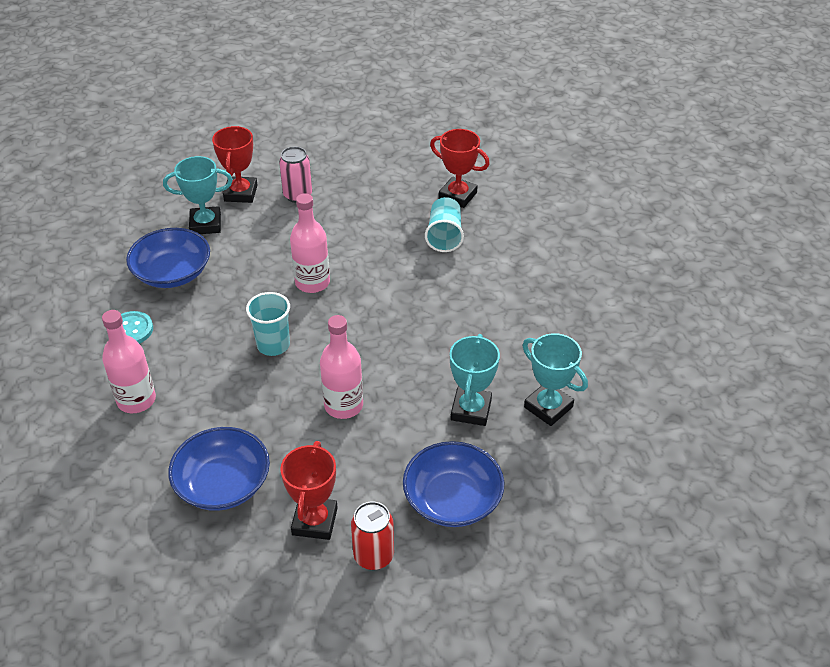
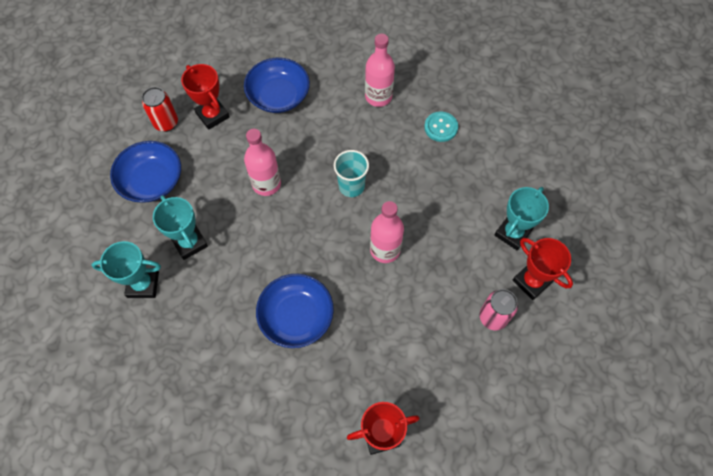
camera: 135 degrees right, 20 degrees up
blue bowl [126,228,210,288] -> blue bowl moved to [256,274,334,348]
turquoise cup [425,197,464,252] -> none

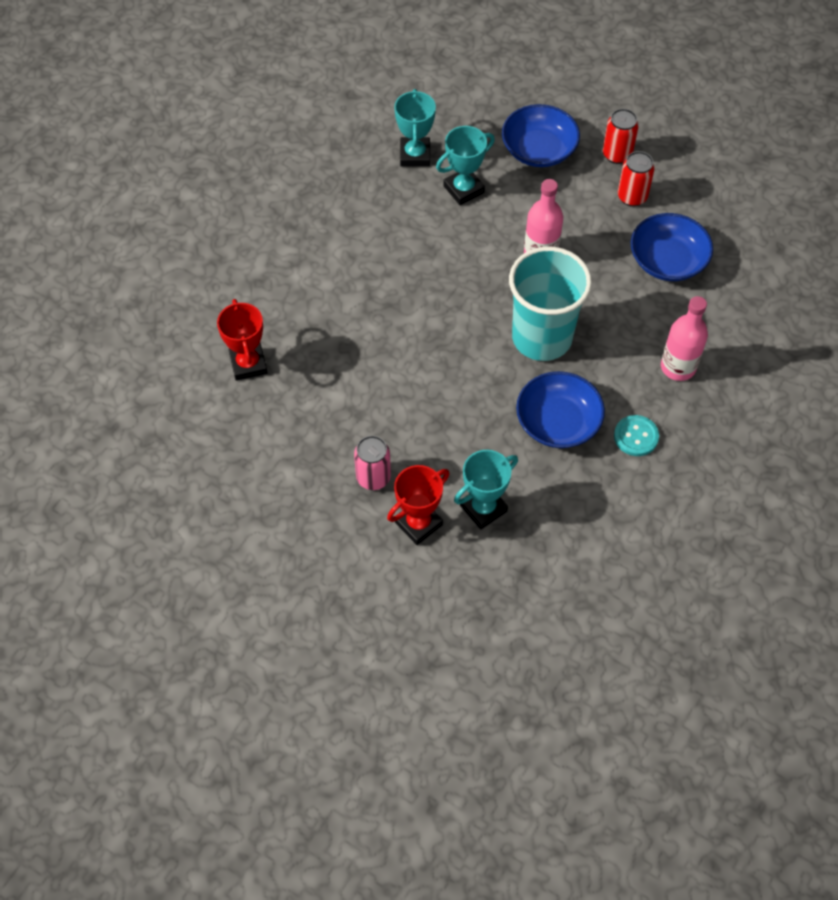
camera: 90 degrees right, 5 degrees down
red trophy [181,64,230,130] -> red can [618,151,655,207]
blue bowl [256,274,334,348] -> blue bowl moved to [516,371,605,448]
turquoise cup [334,150,369,197] -> turquoise cup [509,247,592,361], size x1.90
pink bottle [370,201,404,263] -> none
turquoise trophy [495,187,549,250] -> turquoise trophy turned 75 degrees counterclockwise [454,450,518,530]

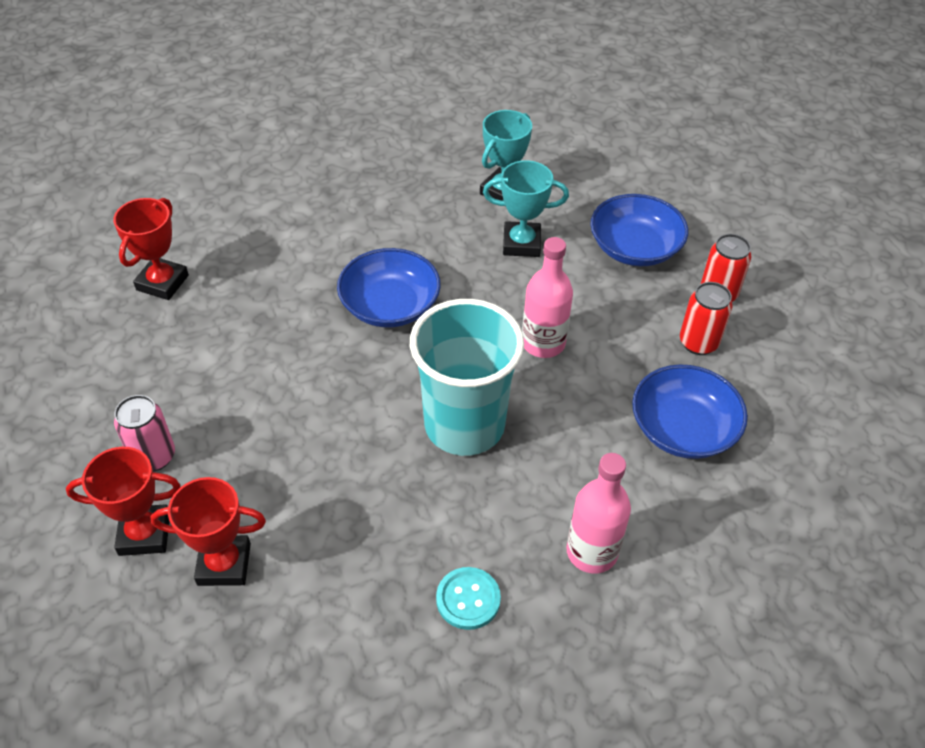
camera: 35 degrees right, 10 degrees down
turquoise trophy [454,450,518,530] -> red trophy [151,477,266,586]
blue bowl [516,371,605,448] -> blue bowl moved to [337,248,441,327]

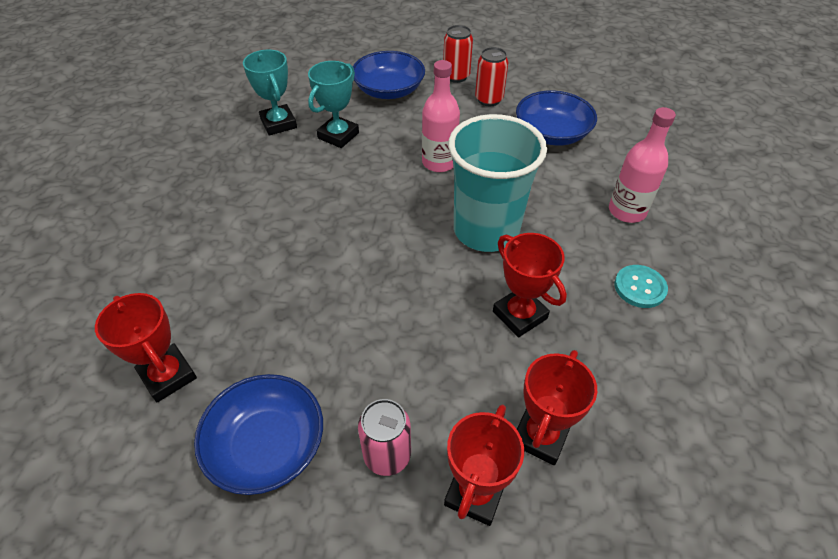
camera: 60 degrees left, 0 degrees up
blue bowl [337,248,441,327] -> blue bowl moved to [194,374,323,495]
none -> red trophy [493,233,567,337]

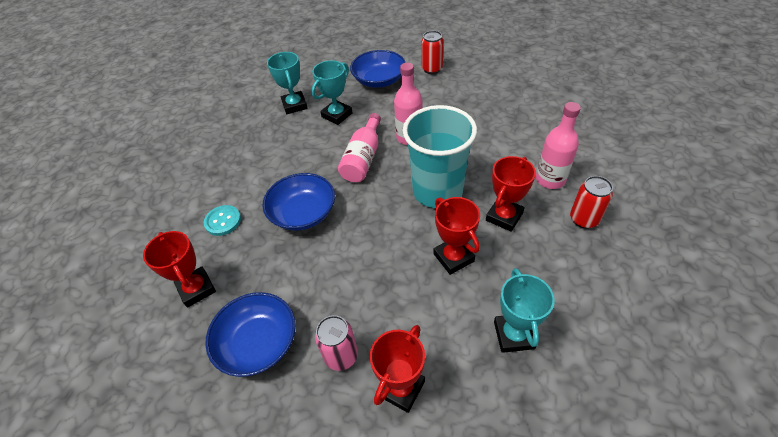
camera: 10 degrees right, 0 degrees up
red can [475,47,508,106] -> red can moved to [570,176,613,229]
blue bowl [516,90,597,146] -> blue bowl moved to [262,173,335,230]
red trophy [517,350,597,465] -> red trophy moved to [486,156,536,232]
turquoise button [614,265,668,308] -> turquoise button moved to [204,205,241,236]
none -> pink bottle [338,113,381,182]
none -> turquoise trophy [494,268,555,353]

